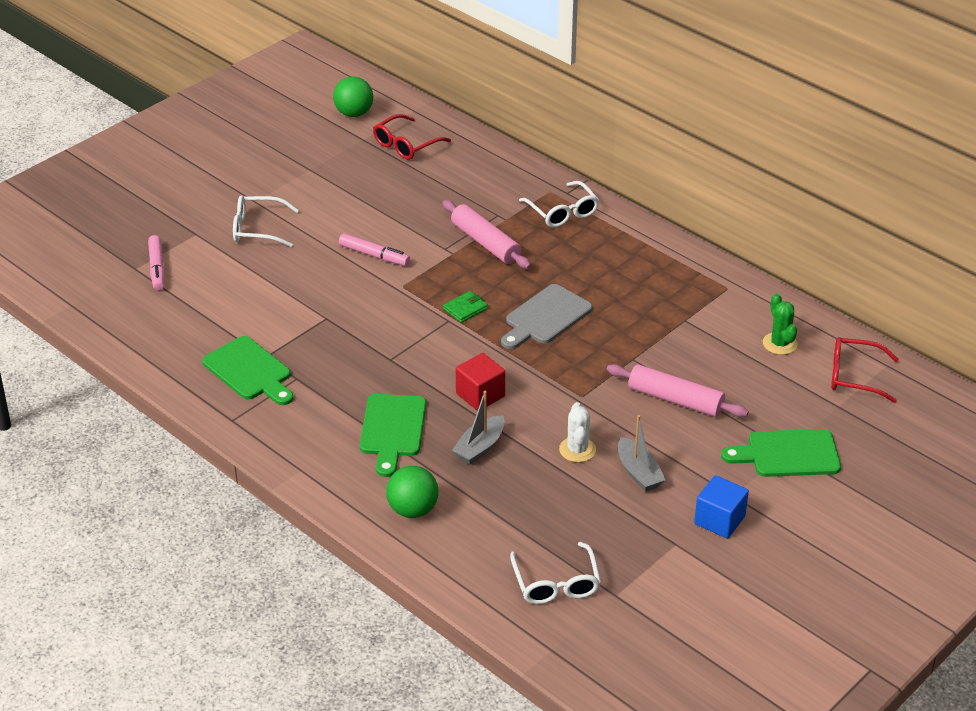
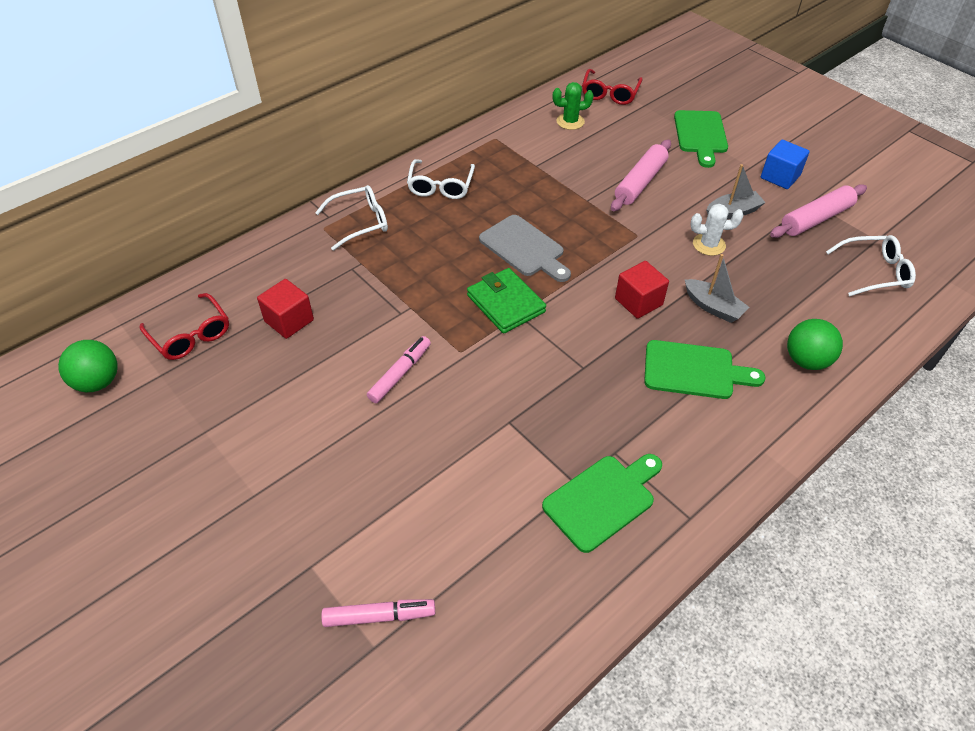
camera: 85 degrees left, 10 degrees up
white glasses [233,195,299,247] -> white glasses moved to [407,159,475,199]
pink rolling pin [442,200,531,269] -> pink rolling pin moved to [770,184,867,238]
green wallet [443,291,488,323] -> green wallet [467,268,546,334], size x1.77
none -> red cube [257,279,314,339]

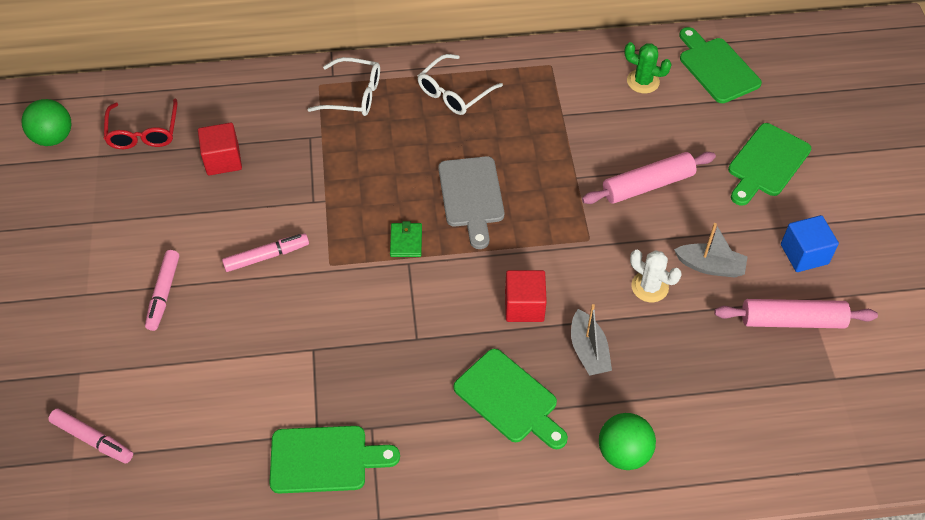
camera: 35 degrees right, 5 degrees up
green wallet [467,268,546,334] -> green wallet [390,221,422,257], size x0.56
red glasses [582,69,643,105] -> green cutting board [679,27,762,103]
white glasses [826,235,916,296] -> none
none -> pink marker [145,250,179,331]

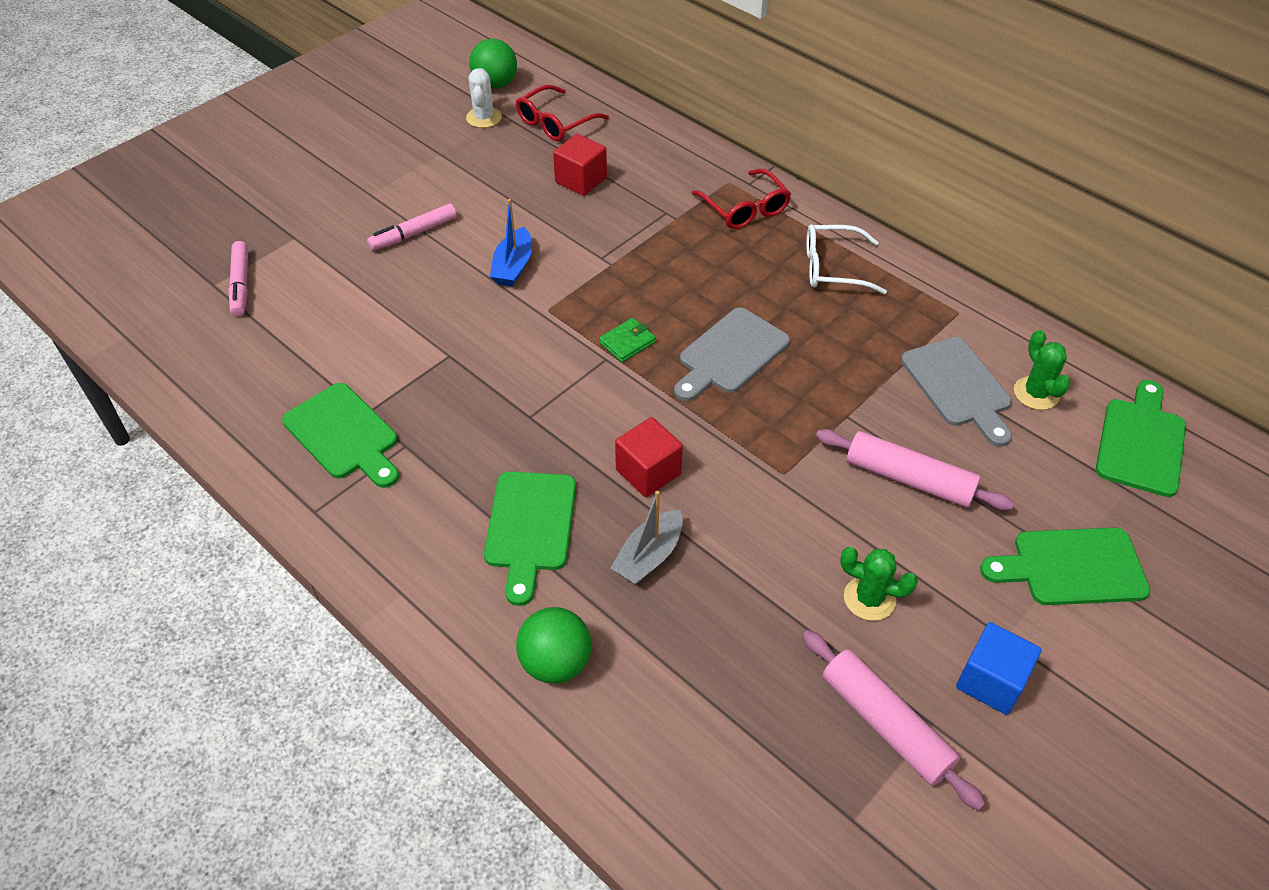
camera: 50 degrees right, 5 degrees down
pink marker [222,234,309,272] -> blue boat [490,199,532,287]
white glasses [307,57,380,116] -> red glasses [691,169,791,229]
white cactus [630,250,682,302] -> white cactus moved to [466,68,502,128]
grey boat [674,223,747,278] -> green cactus [840,547,918,621]
none -> grey cutting board [901,337,1012,447]

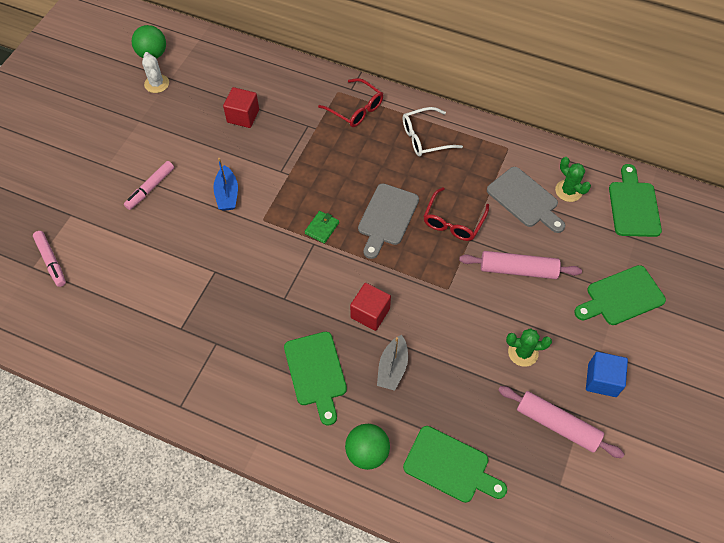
camera: 20 degrees left, 10 degrees up
green cutting board [282,383,399,488] -> green cutting board moved to [403,426,507,503]
red glasses [516,85,609,141] -> red glasses moved to [423,187,489,241]

